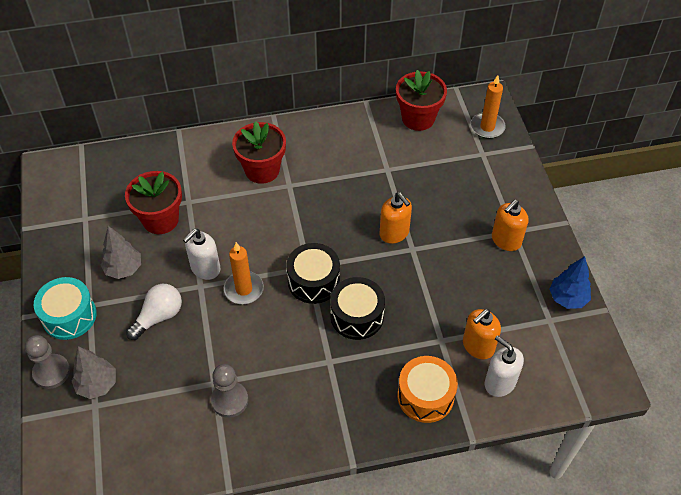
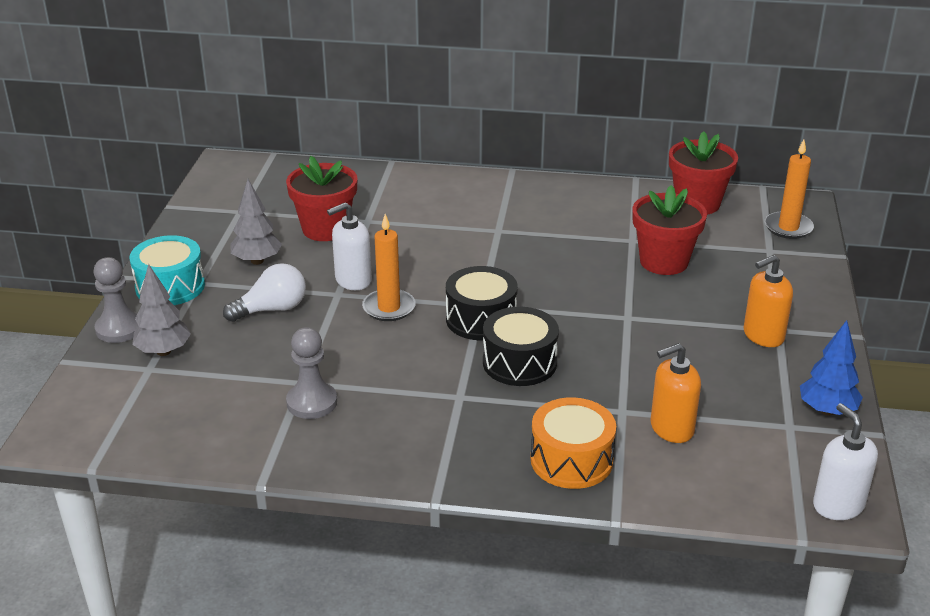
camera: 20 degrees right, 20 degrees down
red flower pot [232,121,286,184] -> red flower pot moved to [633,185,707,275]
orange soap dispenser [380,192,412,244] -> none
white soap dispenser [485,335,524,397] -> white soap dispenser moved to [813,403,878,520]

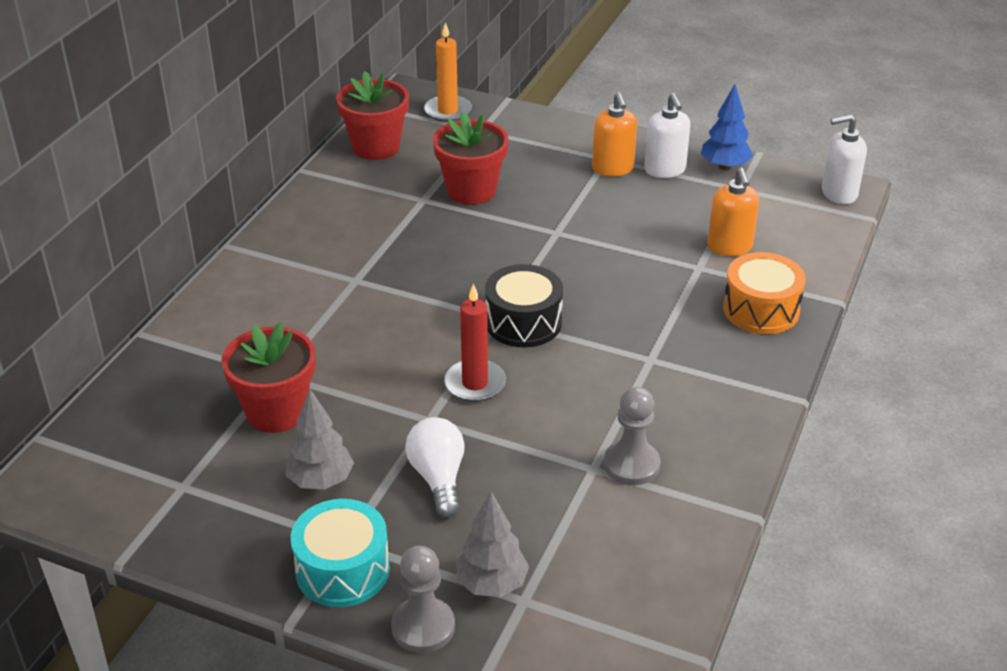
camera: 75 degrees left, 5 degrees up
white soap dispenser [327,202,372,290] -> white soap dispenser moved to [644,93,690,178]
orange candle [362,214,416,321] -> red candle [444,284,506,402]
black drum [483,307,559,386] -> none

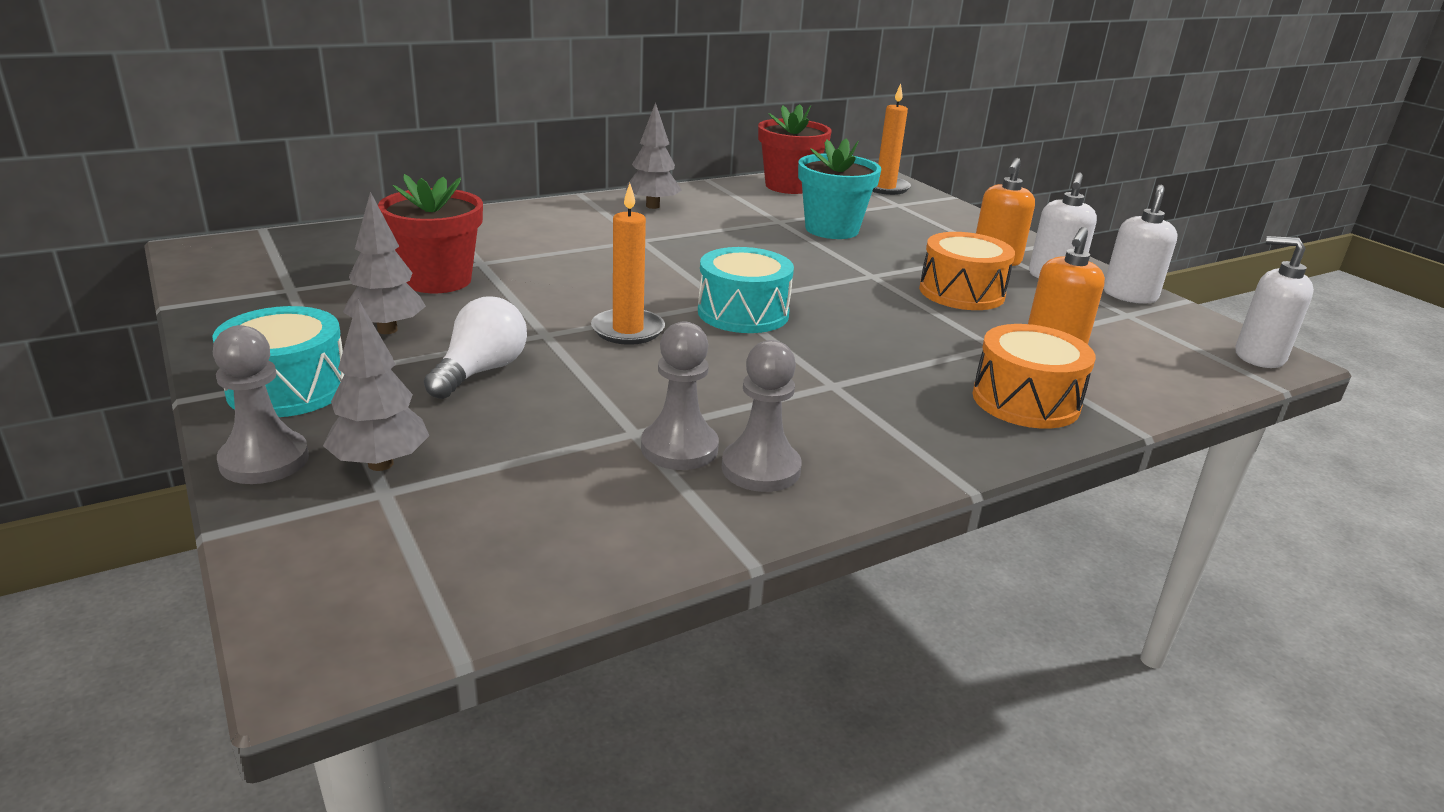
camera: 35 degrees right, 10 degrees down
red flower pot [433,112,509,205] -> turquoise flower pot [798,138,881,239]
red candle [444,284,506,402] -> orange candle [591,183,665,345]
black drum [485,264,563,347] -> turquoise drum [698,247,794,333]
blue tree [701,84,753,170] -> white soap dispenser [1104,185,1178,304]
none -> grey tree [625,102,681,209]
none -> grey pawn [722,340,802,492]
none -> orange drum [919,232,1015,310]

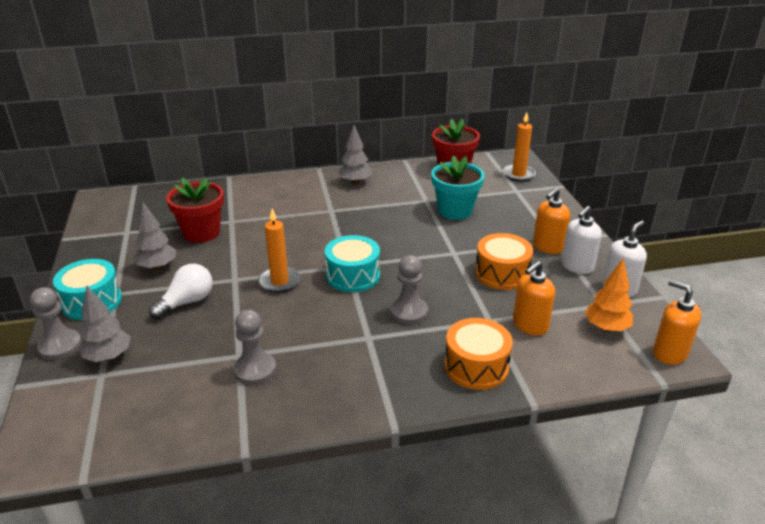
camera: 20 degrees right, 5 degrees up
grey pawn [722,340,802,492] -> grey pawn moved to [390,255,428,324]
white soap dispenser [1235,236,1314,368] -> orange soap dispenser [653,280,701,365]
none -> orange tree [585,258,633,332]

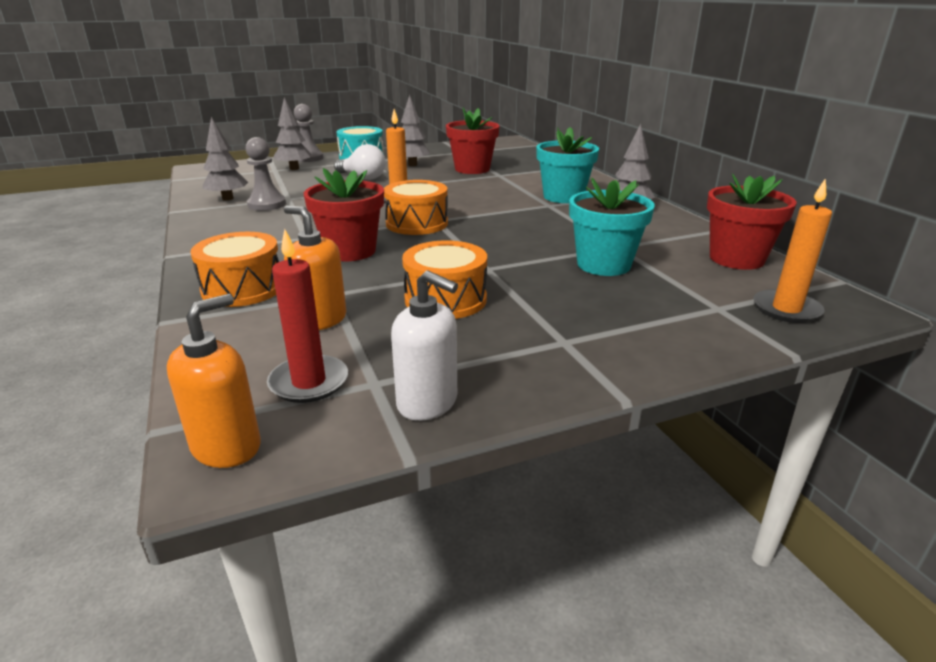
camera: 80 degrees right, 5 degrees down
turquoise drum [325,235,380,292] -> orange drum [384,180,448,235]
grey pawn [390,255,428,324] -> red flower pot [304,168,384,261]
orange soap dispenser [533,188,570,254] -> none
white soap dispenser [561,206,602,274] -> none
orange tree [585,258,633,332] -> red candle [267,229,348,403]
none -> grey tree [203,117,248,201]
none -> turquoise flower pot [536,127,599,203]

